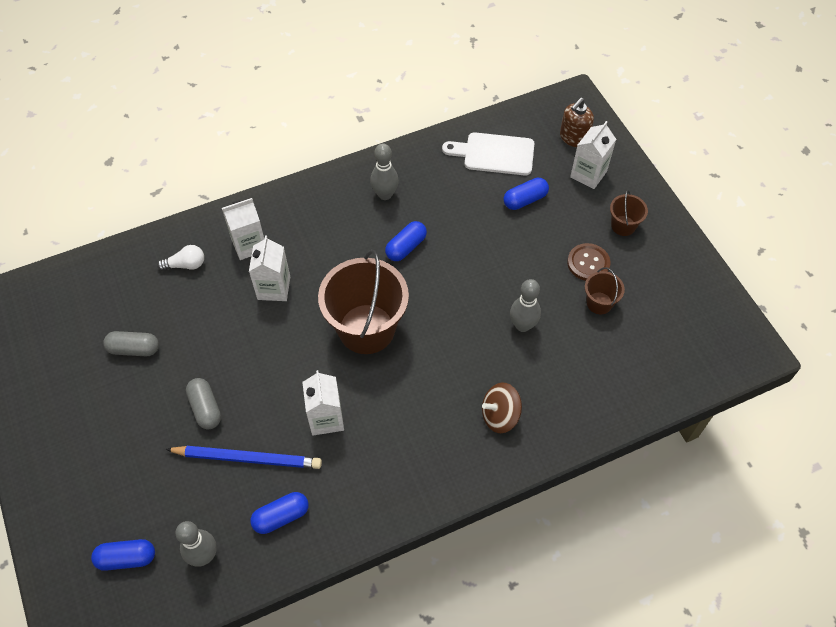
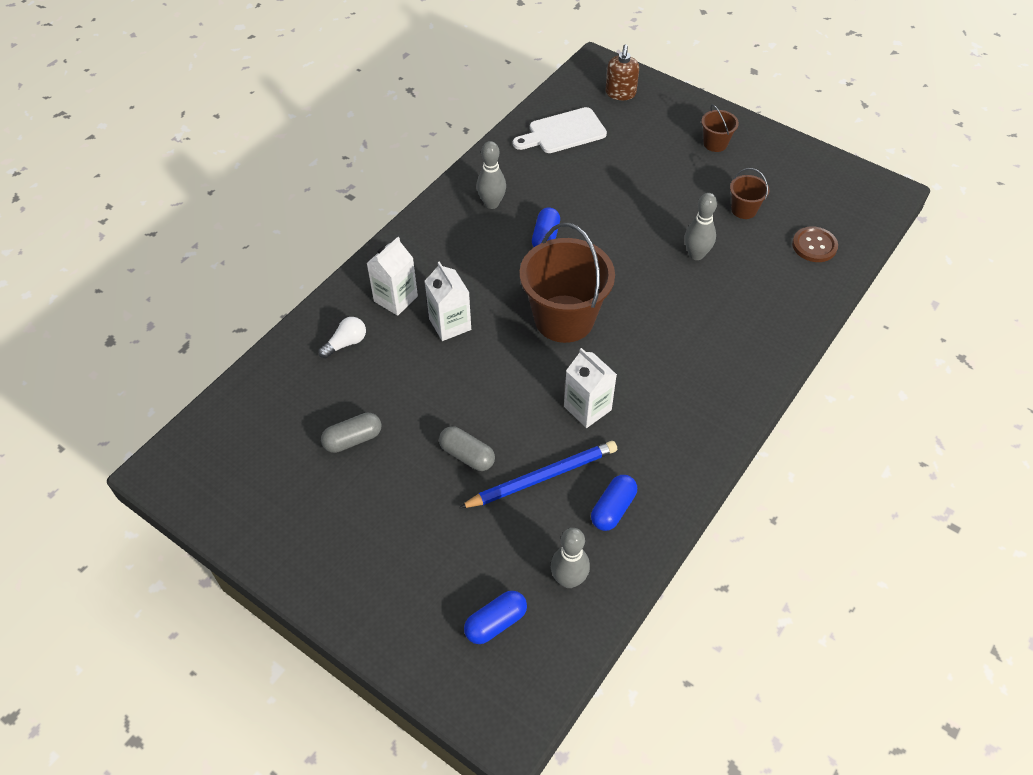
camera: 30 degrees left, 5 degrees down
brown spinning top [482,383,522,433] -> none
blue capsule [503,178,549,210] -> none
brown button [567,243,610,281] -> brown button moved to [792,226,838,262]
white carton [570,121,616,189] -> none

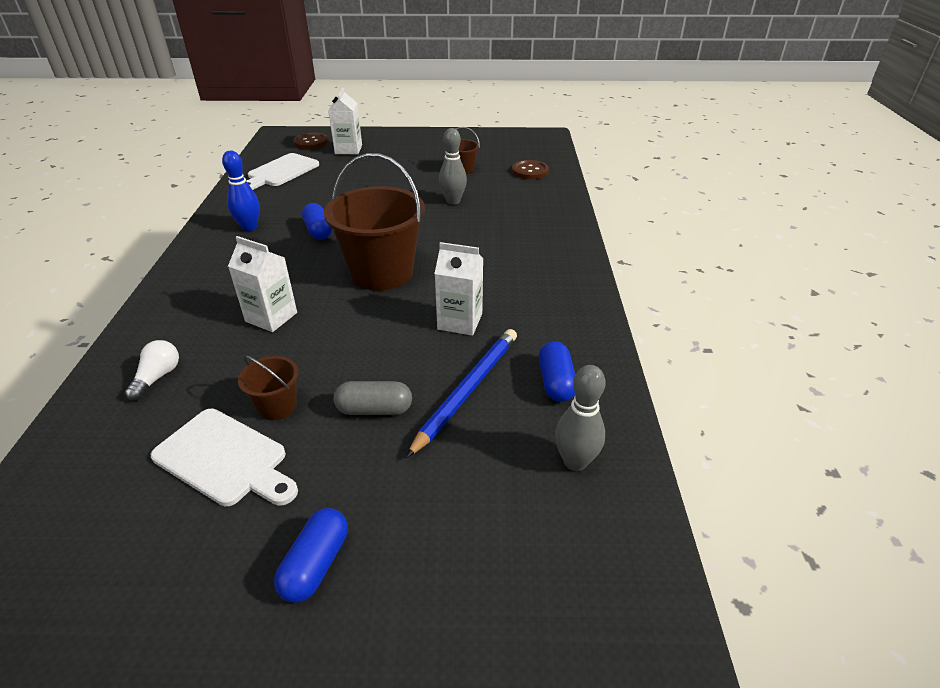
camera: 35 degrees left, 15 degrees down
grey capsule [321,413,382,453] -> white cutting board [151,409,298,506]
white carton [366,237,418,316] -> white carton moved to [328,88,362,154]
blue capsule [464,591,527,644] -> blue capsule moved to [274,508,348,603]
grey bowling pin [477,141,506,209] -> blue bowling pin [222,151,260,231]
brown soap dispenser [606,44,639,100] -> brown button [293,133,328,149]
brown bucket [701,104,739,152] -> brown bucket moved to [238,355,299,420]

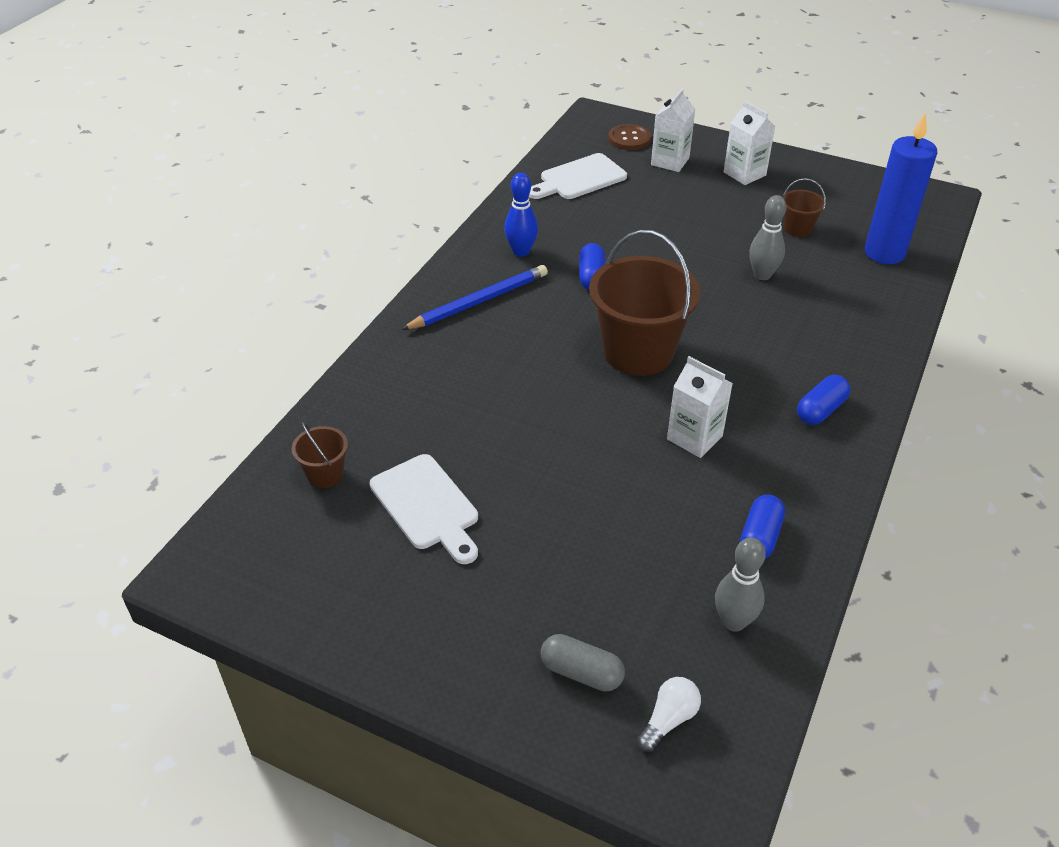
camera: 25 degrees right, 5 degrees up
white light bulb [125,340,179,401] -> white light bulb moved to [637,677,701,752]
white carton [228,236,297,332] -> white carton moved to [724,101,775,185]
brown bucket [238,355,299,420] -> brown bucket moved to [292,422,348,488]
blue capsule [274,508,348,603] -> blue capsule moved to [797,375,850,425]
grey capsule [334,381,412,415] -> grey capsule moved to [541,634,625,691]
blue pencil [406,329,517,458] -> blue pencil moved to [401,265,548,330]
brown button [512,160,549,179] -> blue candle [865,112,937,264]

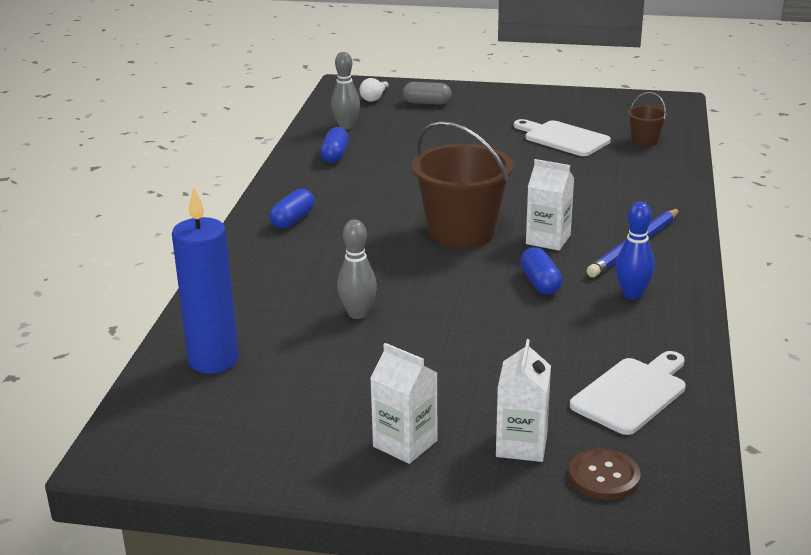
camera: 165 degrees right, 15 degrees down
white carton [667,356,733,458] -> white carton moved to [526,159,574,251]
brown bucket [783,178,826,237] -> none

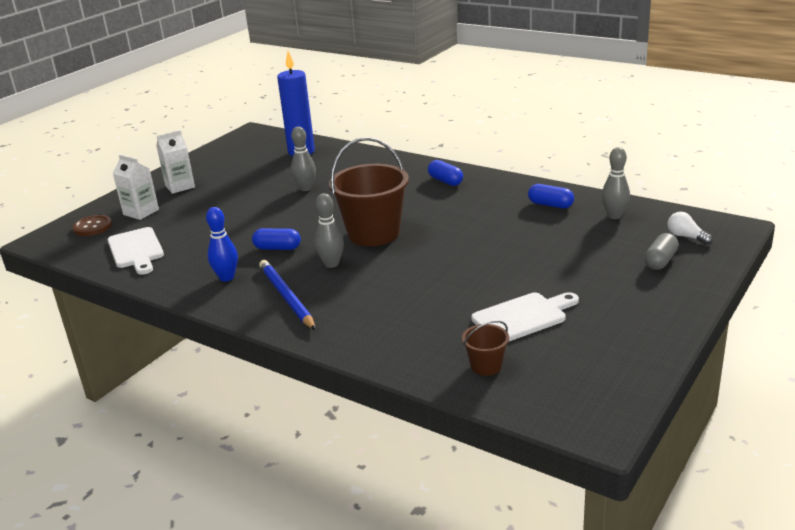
camera: 115 degrees right, 0 degrees up
white carton [526,159,574,251] -> grey bowling pin [315,193,344,268]

